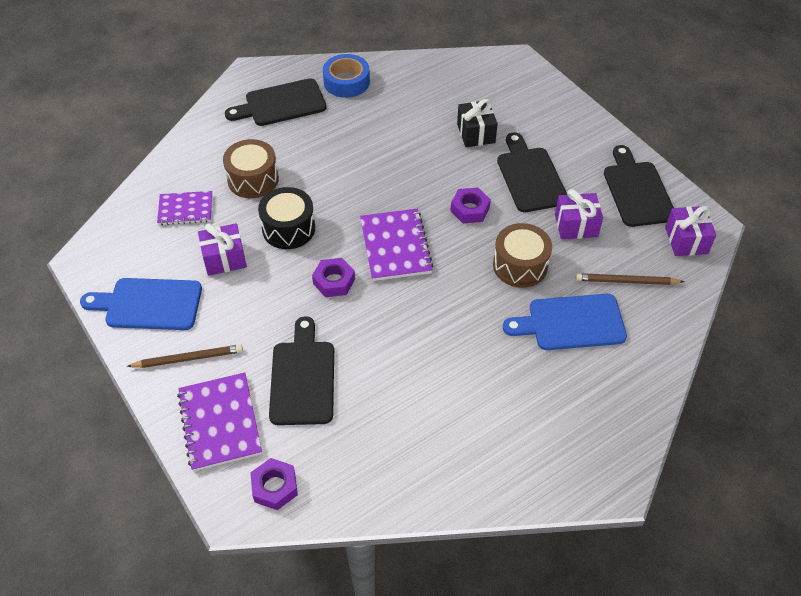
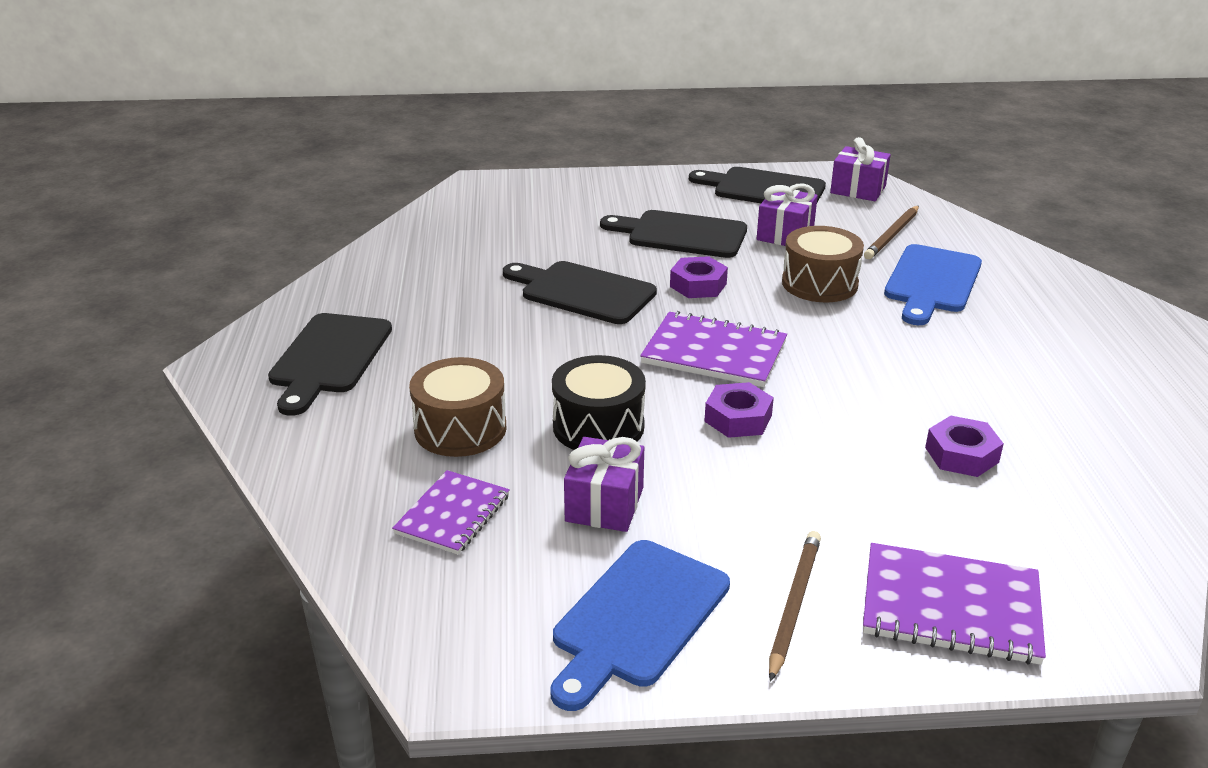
camera: 60 degrees left, 20 degrees down
purple nut [250,458,298,510] -> purple nut moved to [925,416,1004,477]
black cutting board [269,316,334,425] -> black cutting board moved to [503,261,657,324]
blue tape [323,54,370,98] -> none
black gift [457,99,498,147] -> none

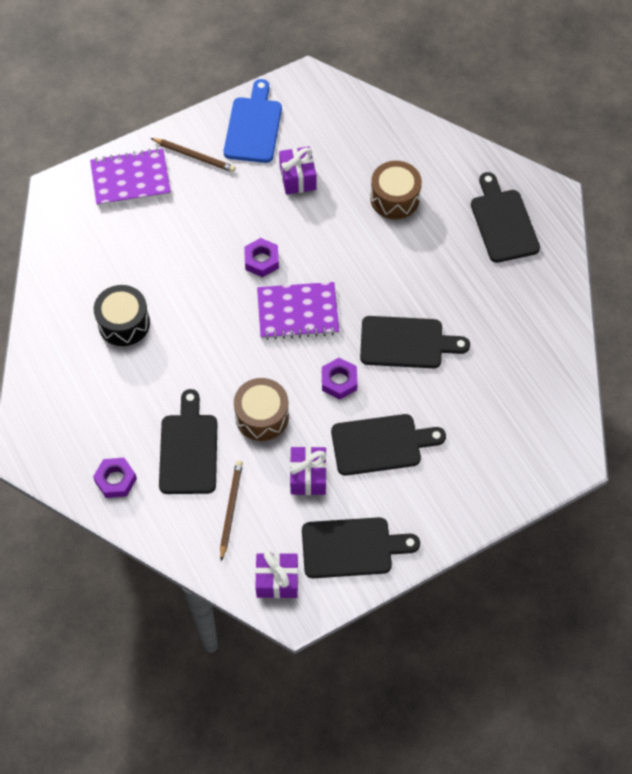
camera: 155 degrees right, 30 degrees up
purple notebook [392,470,510,555] -> none
black drum [552,355,646,450] -> black drum moved to [94,285,150,346]
brown pencil [769,531,821,682] -> brown pencil turned 60 degrees counterclockwise [151,138,236,172]
blue cutting board [884,244,982,325] -> black cutting board [159,389,217,494]
purple nut [925,416,1004,477] -> purple nut moved to [93,458,137,498]

